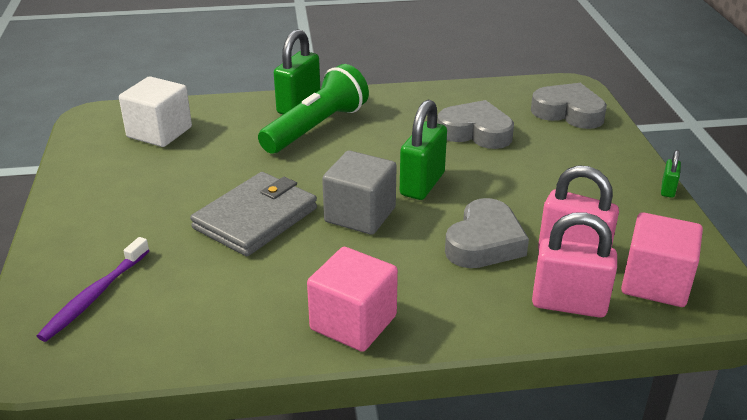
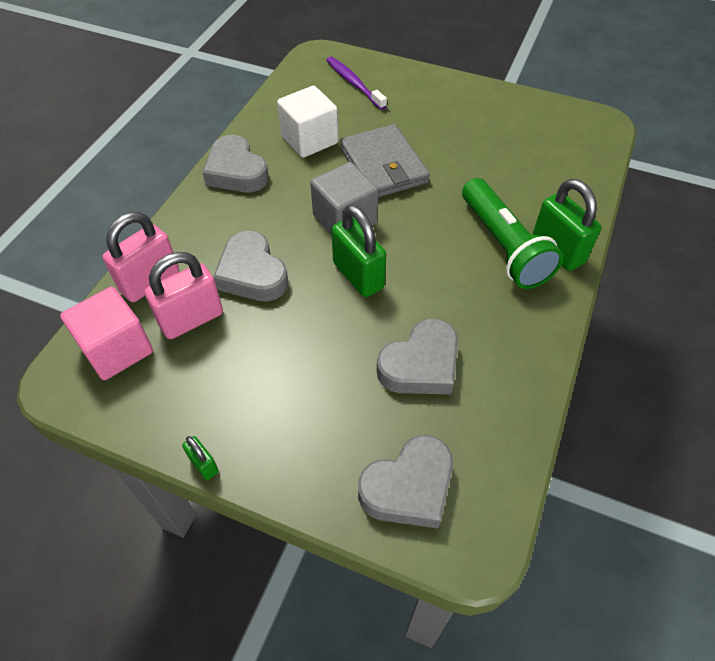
camera: 120 degrees right, 20 degrees up
white cube [119,76,192,147] -> white cube moved to [277,86,338,158]
pink cube [307,247,398,352] -> grey heart [202,135,269,192]

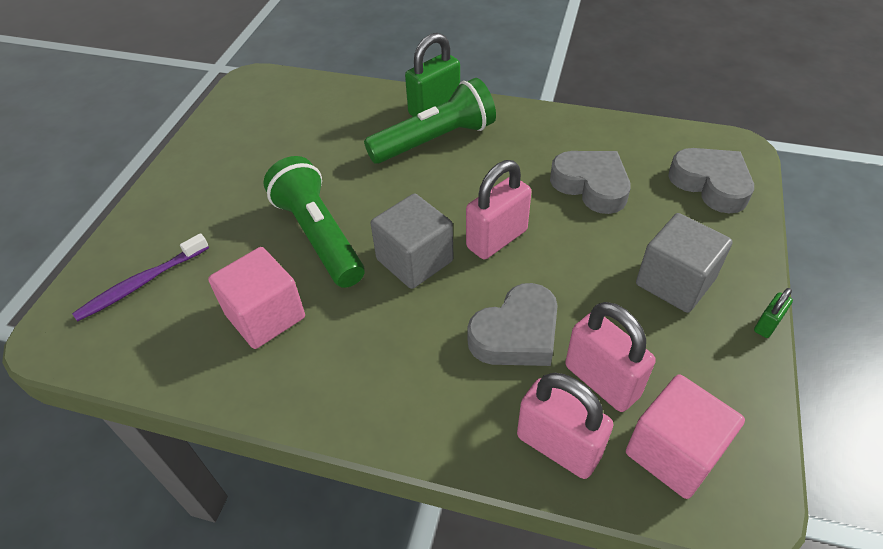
camera: 95 degrees left, 5 degrees down
grey heart [202,135,269,192] -> none
white cube [277,86,338,158] -> pink cube [208,247,305,349]
green padlock [331,205,386,297] -> pink padlock [466,160,532,259]
grey wallet [340,124,430,197] -> green flashlight [263,156,364,288]
none -> grey cube [636,213,733,313]

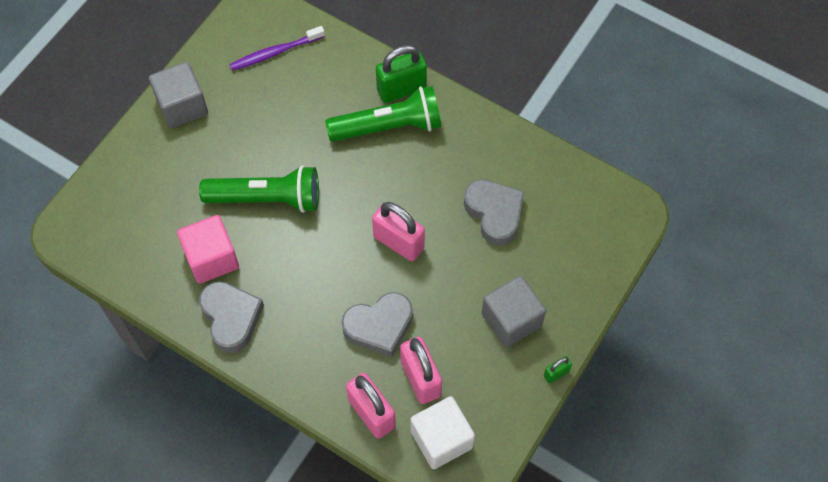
camera: 15 degrees right, 15 degrees up
purple toothbrush [72,233,209,321] -> purple toothbrush moved to [229,26,325,71]
green flashlight [263,156,364,288] -> green flashlight turned 105 degrees clockwise [199,165,319,213]
grey cube [371,194,454,289] -> grey cube moved to [149,62,208,128]
pink padlock [466,160,532,259] -> pink padlock turned 60 degrees clockwise [372,202,425,261]
pink cube [626,375,745,499] -> white cube [410,396,475,469]
grey heart [668,148,754,213] -> grey heart moved to [199,281,264,353]

